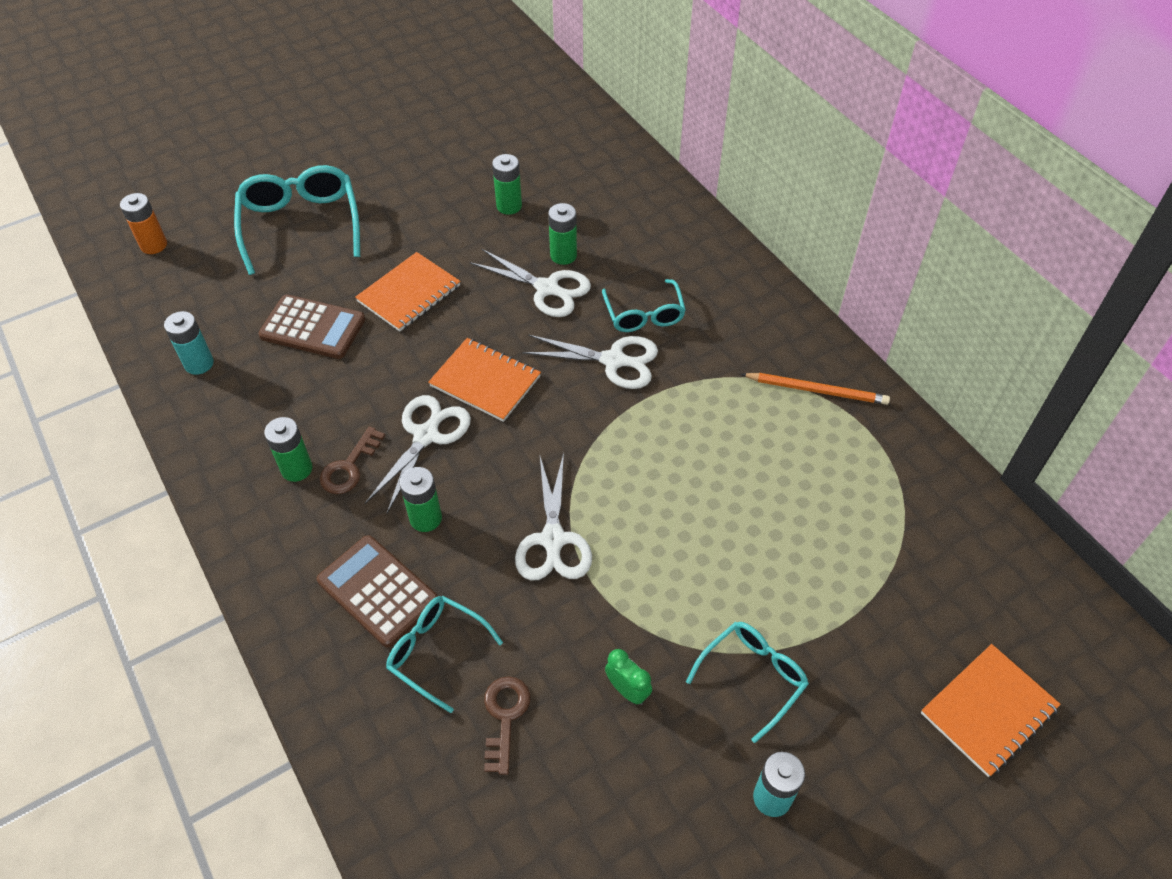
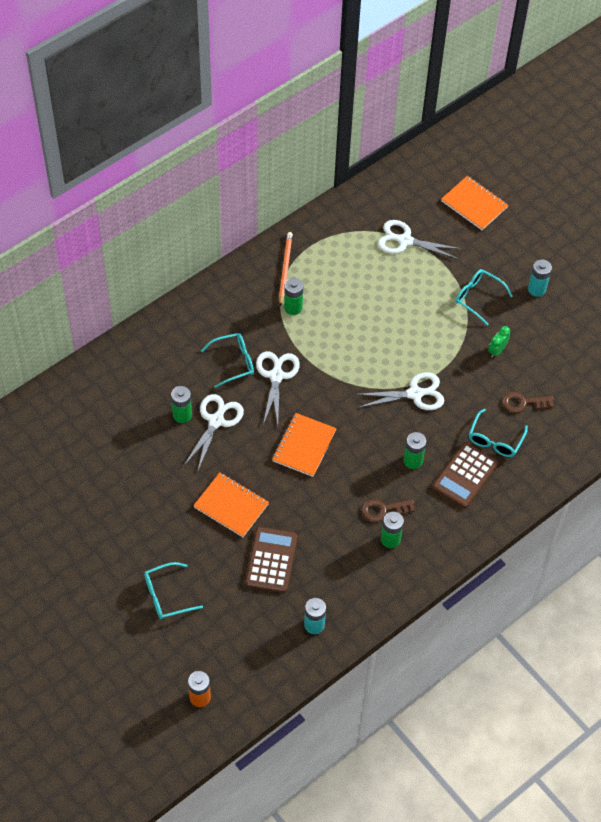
camera: 100 degrees left, 5 degrees up
turquoise glasses [234,165,360,275] -> turquoise glasses [144,562,203,619], size x0.61
brown key [320,426,385,494] -> brown key turned 150 degrees clockwise [361,499,415,522]
white scissors [365,395,471,513] -> white scissors moved to [378,220,462,259]
green battery [492,154,522,215] -> green battery moved to [284,278,303,315]

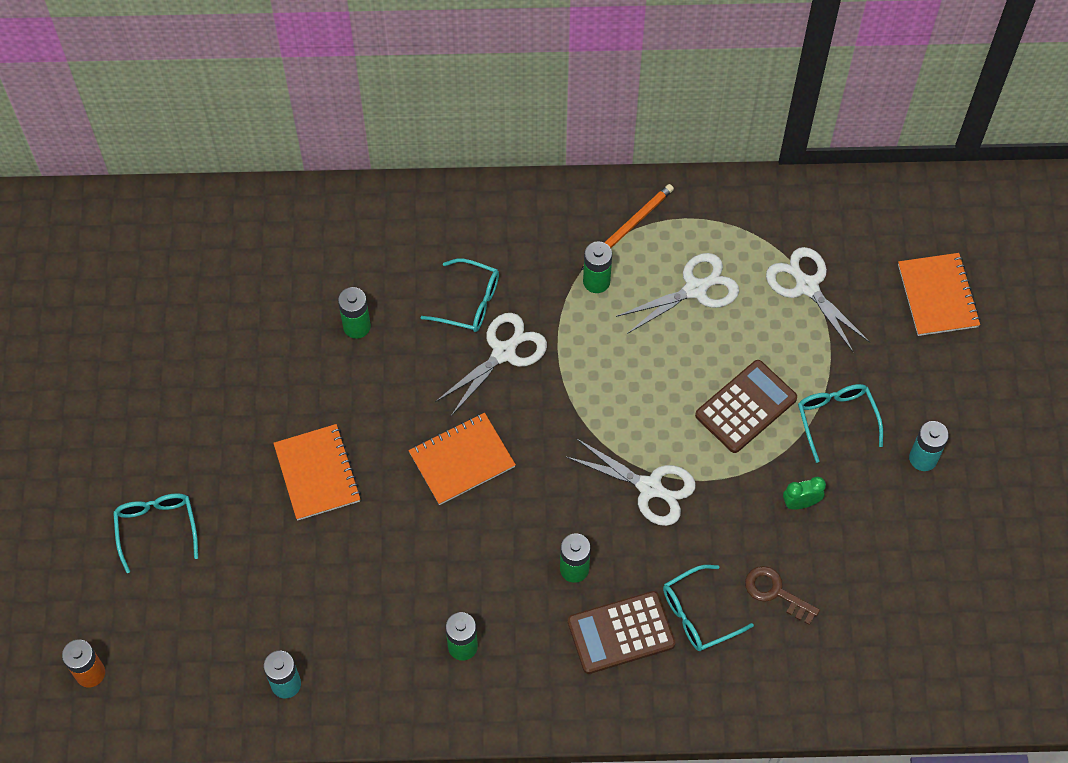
camera: 40 degrees right, 5 degrees up
turquoise glasses [144,562,203,619] -> turquoise glasses turned 60 degrees clockwise [113,493,198,573]
white scissors [184,394,244,470] -> white scissors moved to [616,253,739,334]
brown calculator [245,527,297,593] -> brown calculator moved to [695,360,797,453]
brown key [361,499,415,522] -> none

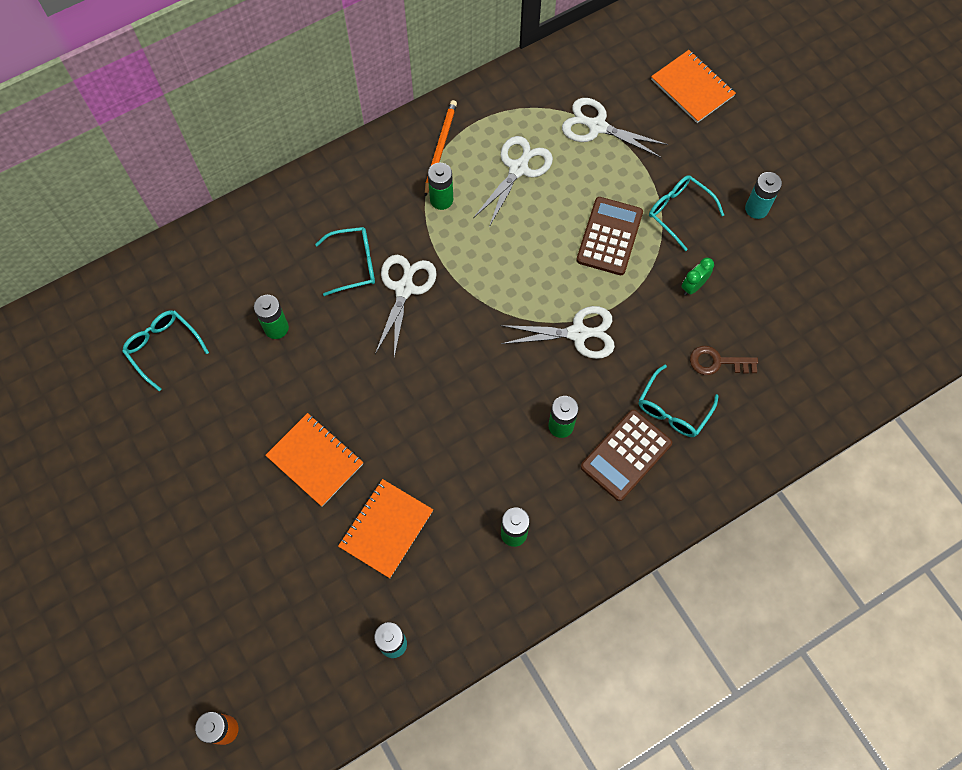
camera: 30 degrees left, 5 degrees up
turquoise glasses [113,493,198,573] -> turquoise glasses moved to [122,310,209,391]
orange notebook [409,413,516,505] -> orange notebook moved to [338,479,433,578]

